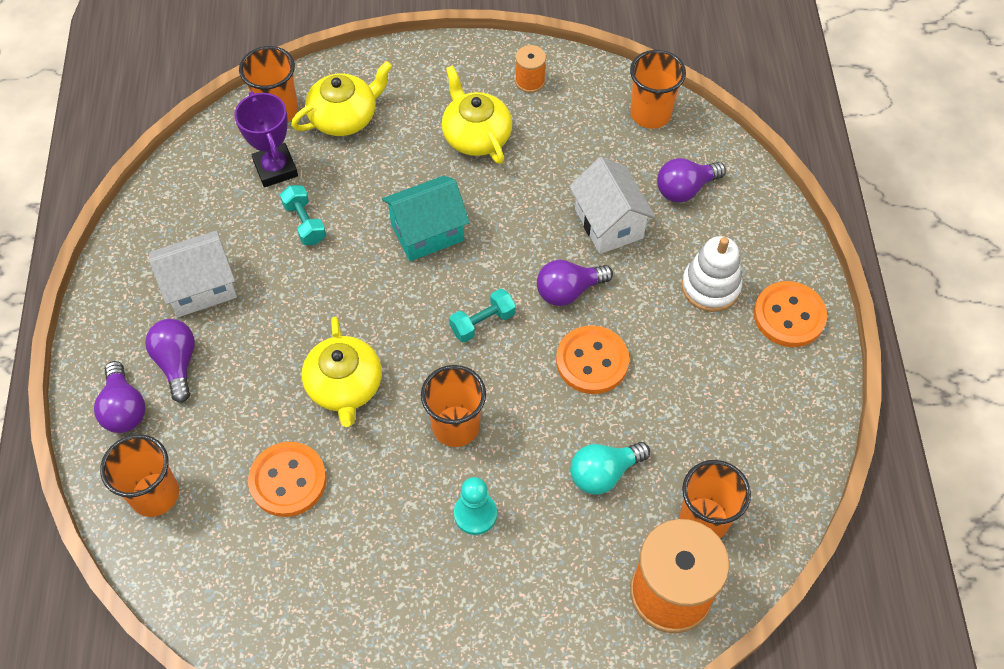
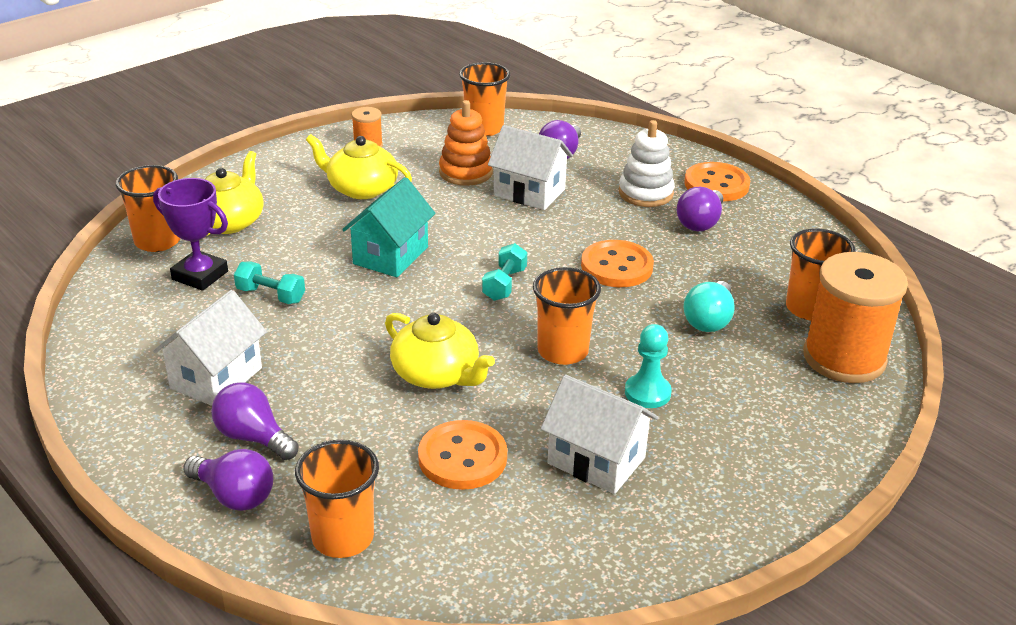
camera: 40 degrees left, 25 degrees down
purple light bulb [537,260,613,306] -> purple light bulb moved to [677,187,723,231]
none -> orange stacking toy [439,100,493,186]
none -> white house [541,375,658,494]

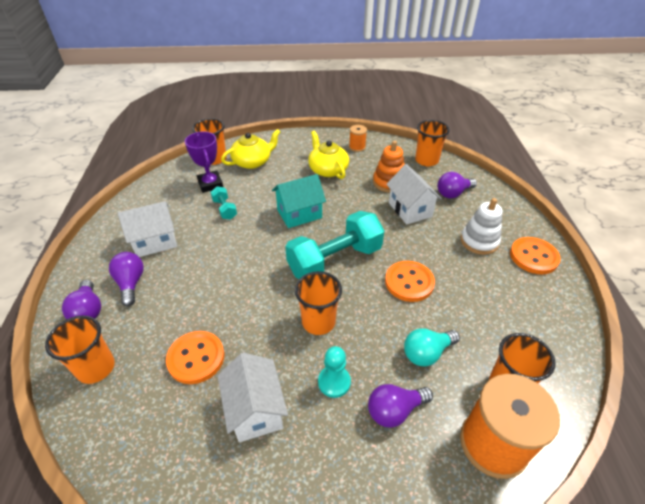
camera: 40 degrees right, 10 degrees up
yellow teapot [385,313,495,389] -> none
turquoise dumbbell [482,243,527,301] -> turquoise dumbbell [285,211,384,279], size x2.22
purple light bulb [677,187,723,231] -> purple light bulb moved to [368,384,433,428]

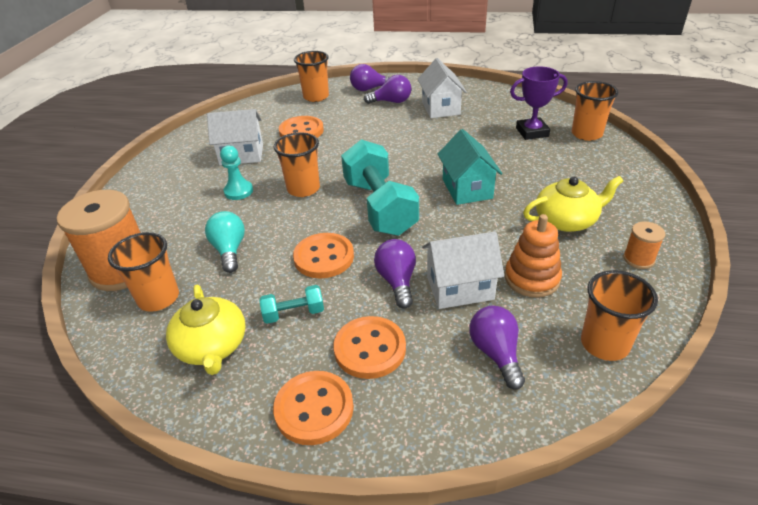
camera: 105 degrees right, 5 degrees down
turquoise dumbbell [210,186,237,220] -> turquoise dumbbell moved to [259,285,324,324]
yellow teapot [221,129,280,169] -> yellow teapot moved to [166,285,246,375]
purple light bulb [368,384,433,428] -> purple light bulb moved to [374,239,416,309]
white stacking toy [461,198,503,255] -> orange button [334,316,406,379]

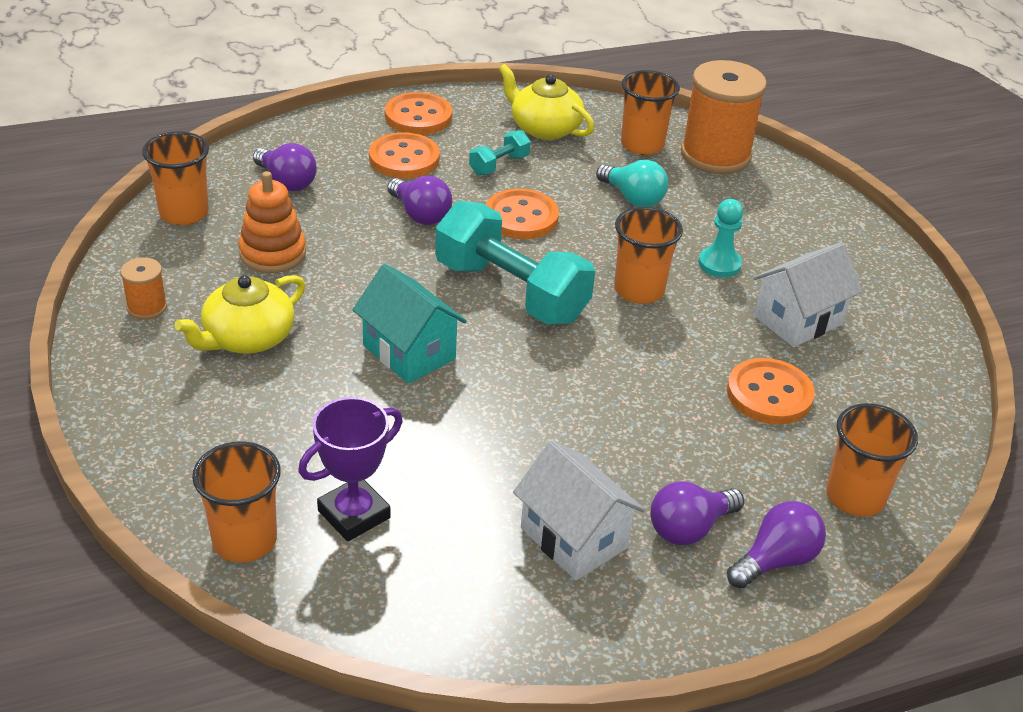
camera: 145 degrees right, 0 degrees up
white house [422,232,504,309] -> none

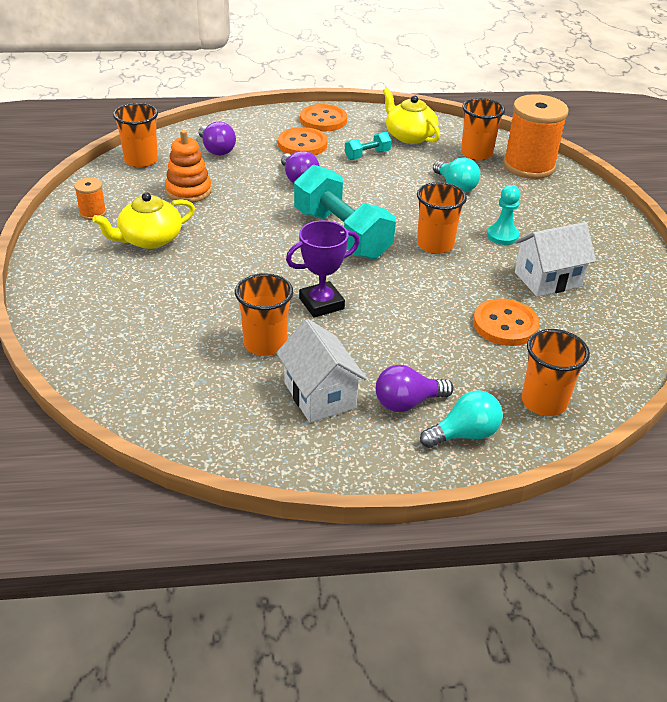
camera: 15 degrees right, 0 degrees up
orange cup [192,441,281,563] -> orange cup moved to [235,273,293,356]
purple trophy [298,397,403,542] -> purple trophy moved to [286,220,360,318]
turquoise house [353,264,467,384] -> none
orange button [486,189,559,239] -> none
purple light bulb [727,501,826,588] -> turquoise light bulb [420,390,503,448]

